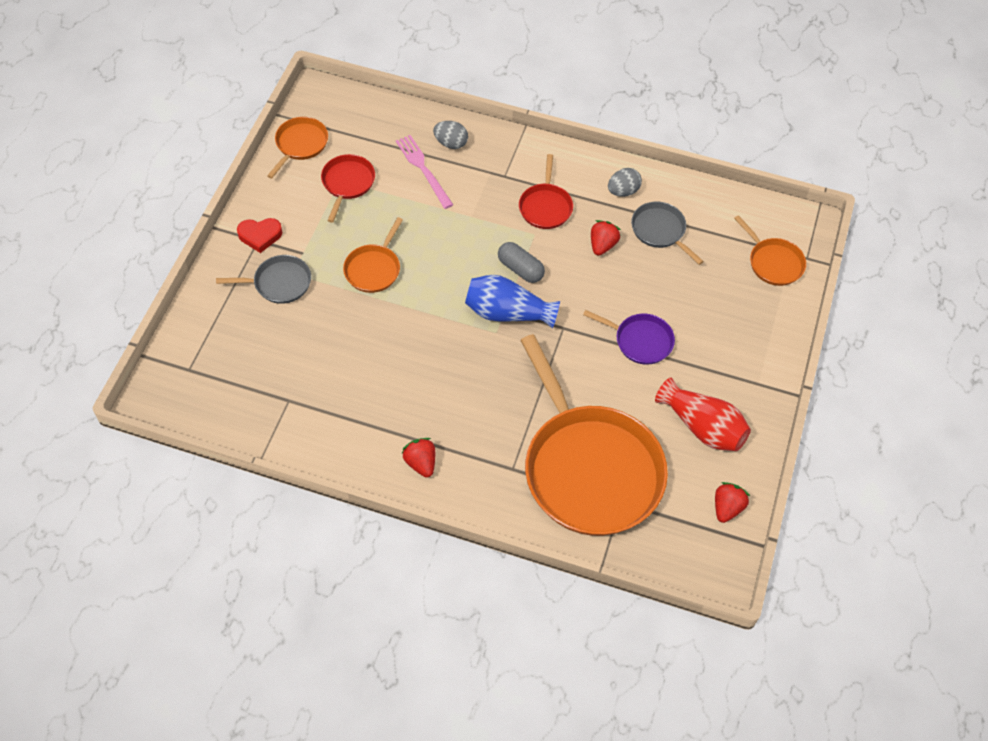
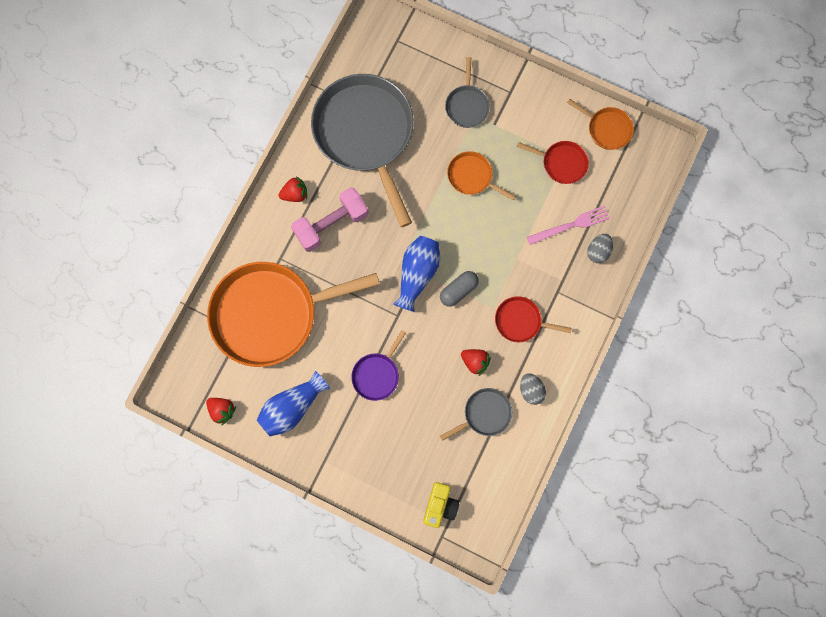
camera: 100 degrees right, 20 degrees up
red heart [237,218,282,253] -> none
red vase [655,378,751,451] -> blue vase [257,371,330,436]
orange pan [734,215,806,286] -> yellow camera [423,482,459,528]
none -> pink dumbbell [291,187,369,252]
none -> grey pan [311,74,414,227]

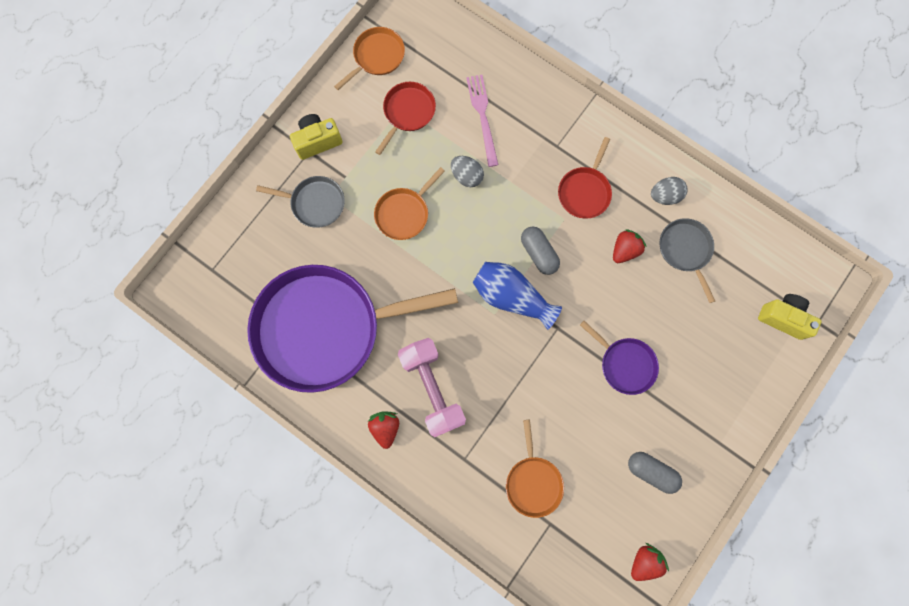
camera: 80 degrees left, 0 degrees up
orange pan [207,262,380,367] -> orange pan [506,420,564,518], size x0.44
blue vase [257,371,330,436] -> grey capsule [628,452,682,494]
grey pan [311,74,414,227] -> purple pan [247,265,458,393]
grey egg [587,234,613,263] -> grey egg moved to [451,156,484,187]
none -> yellow camera [290,114,343,160]

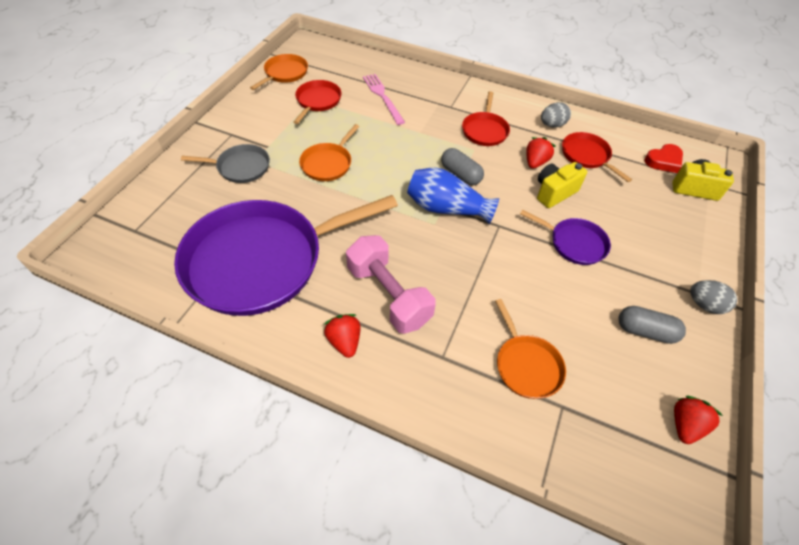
camera: 15 degrees left, 25 degrees down
yellow camera [290,114,343,160] -> yellow camera moved to [537,162,587,208]
grey egg [451,156,484,187] -> grey egg moved to [690,280,737,314]
grey pan [659,218,715,303] -> red pan [562,132,632,182]
none -> red heart [644,144,683,173]

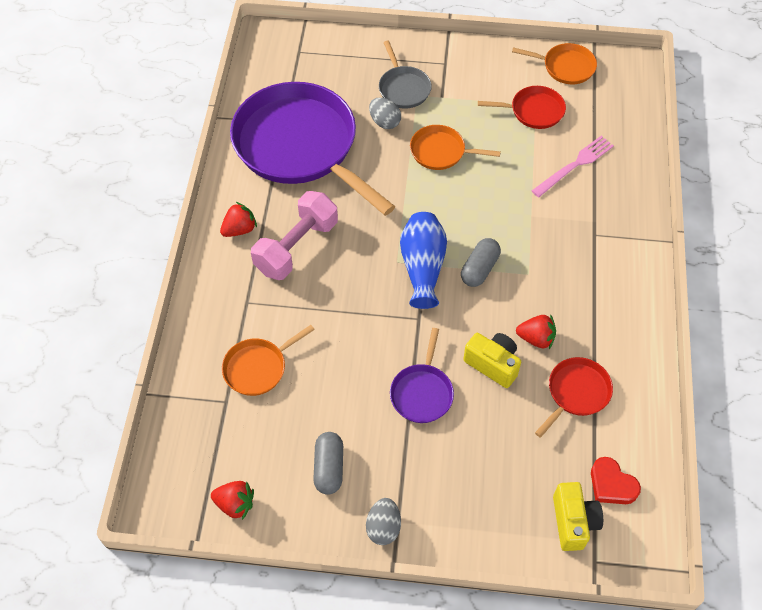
camera: 75 degrees right, 5 degrees up
red pan [462,91,510,146] -> none
grey egg [541,102,571,128] -> grey egg moved to [369,98,401,129]

